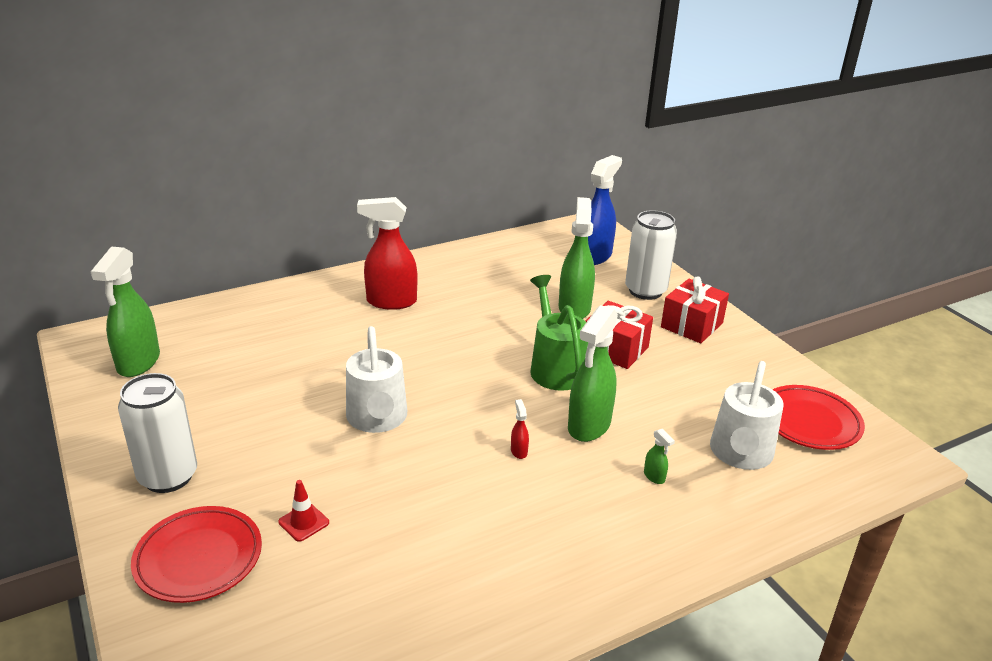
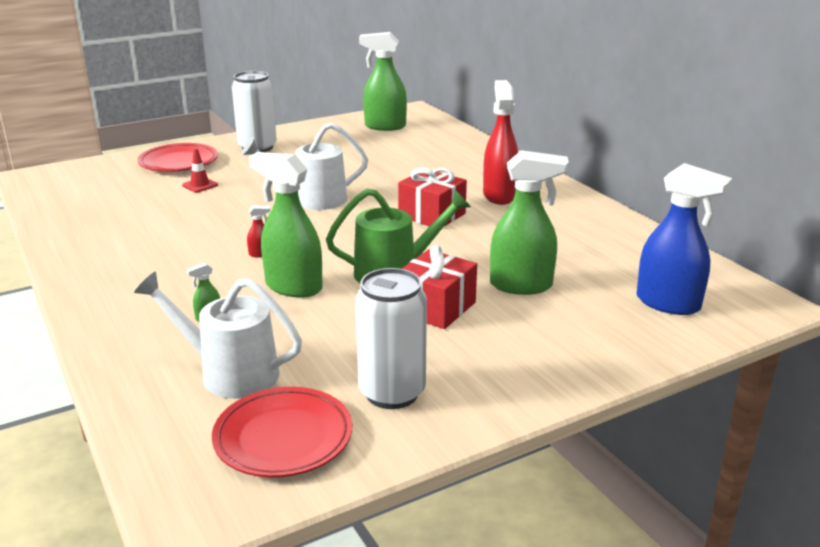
camera: 90 degrees right, 5 degrees down
white can [625,210,677,300] -> white can moved to [355,268,427,409]
red gift [661,276,729,343] -> red gift moved to [398,167,467,226]

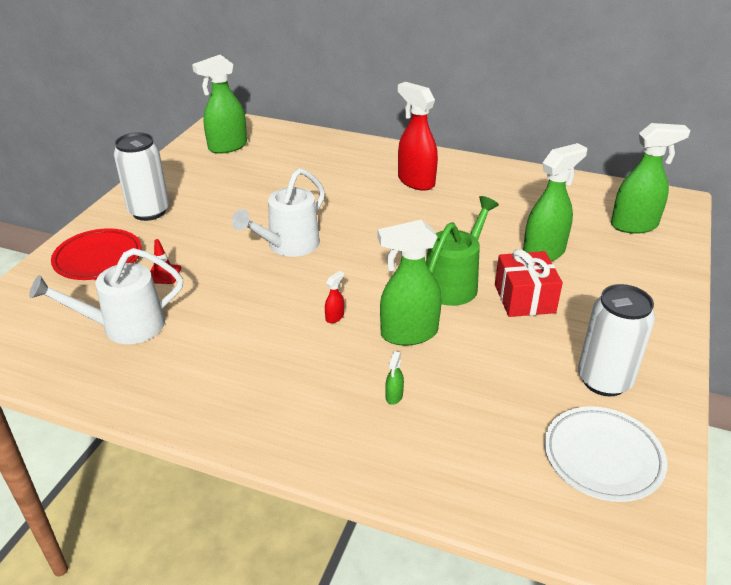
camera: 40 degrees left, 10 degrees up
white watering can [134,271,302,399] -> white watering can moved to [29,248,183,344]
red plate [212,387,352,477] -> white plate [544,406,667,502]
red gift [398,167,467,226] -> none
blue spray bottle [636,163,732,315] -> green spray bottle [611,123,691,234]

